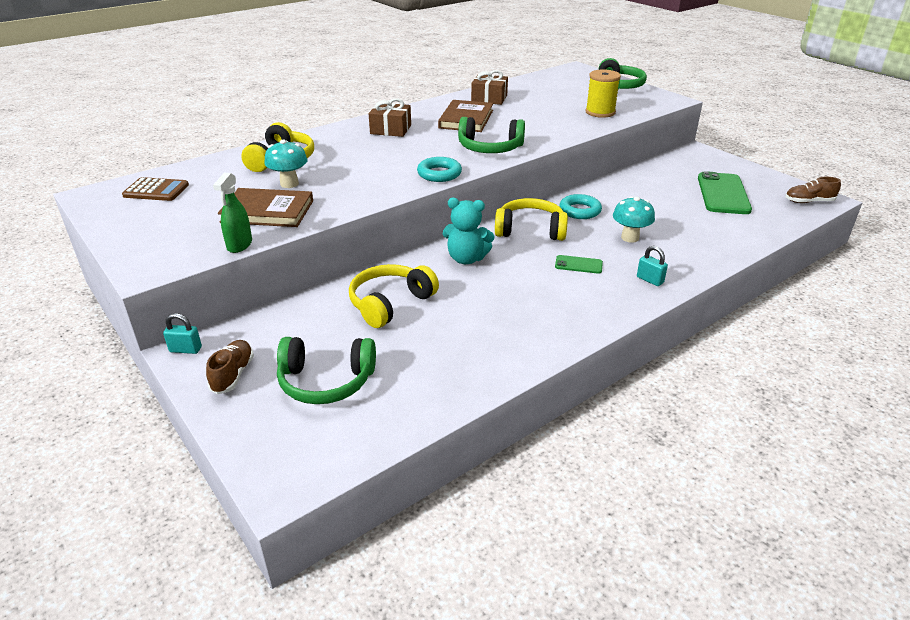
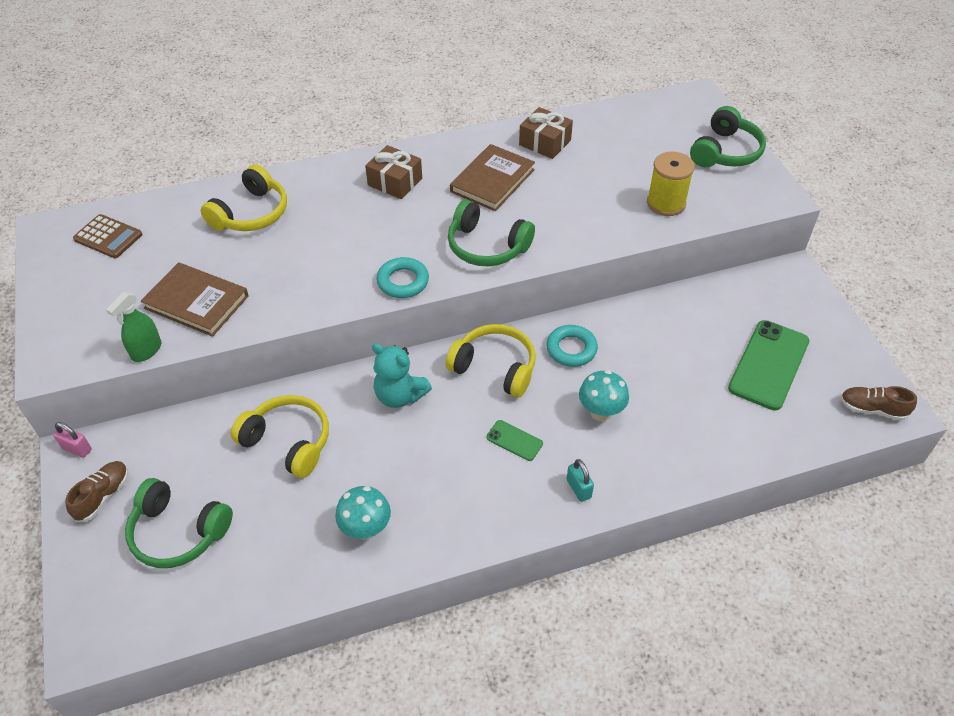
camera: 20 degrees right, 15 degrees up
turquoise padlock [163,313,202,354] -> pink padlock [53,422,92,458]
turquoise mushroom [264,140,308,188] -> turquoise mushroom moved to [335,486,391,540]
yellow headphones [349,264,439,328] -> yellow headphones turned 60 degrees clockwise [231,395,329,478]

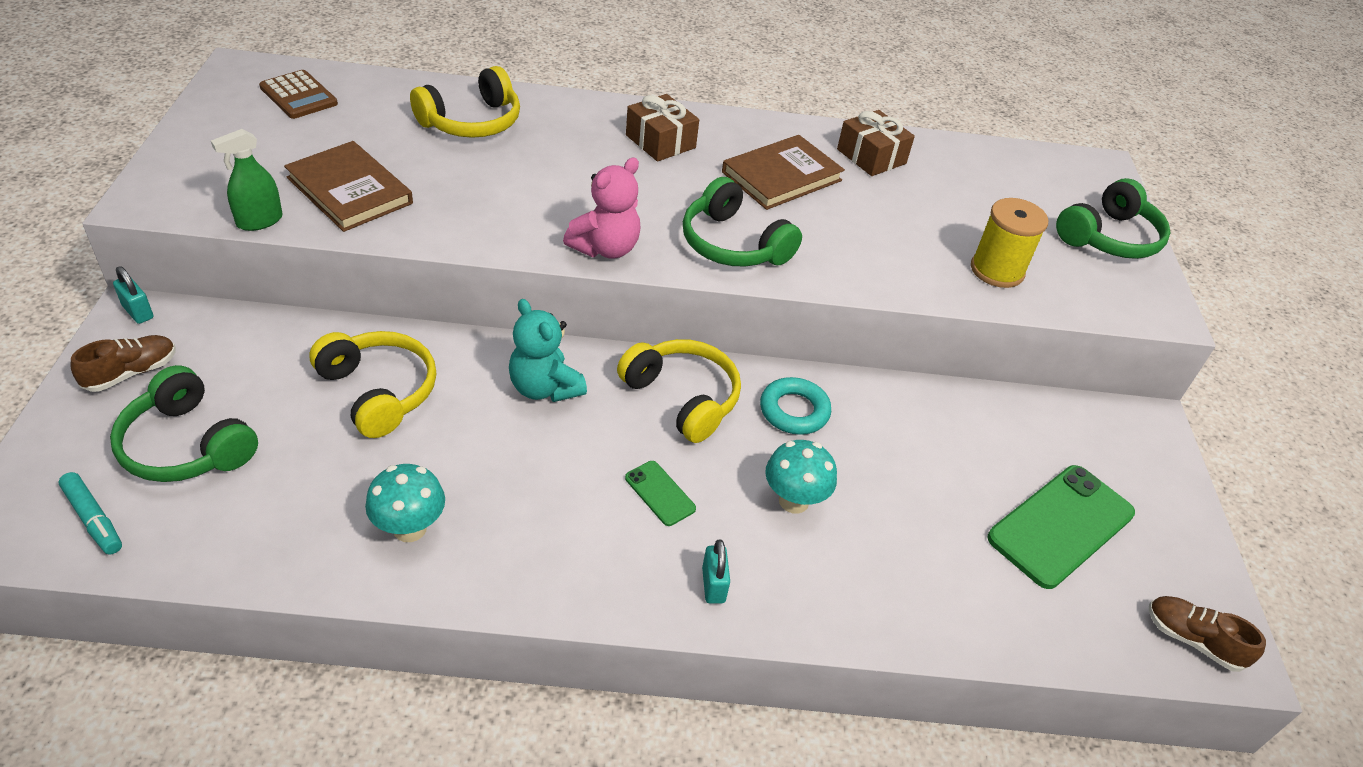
camera: 15 degrees right, 5 degrees down
pink padlock [53,422,92,458] -> turquoise padlock [113,266,153,324]
turquoise ring [377,257,429,298] -> pink teddy bear [563,158,640,259]
none -> turquoise marker [58,472,122,555]

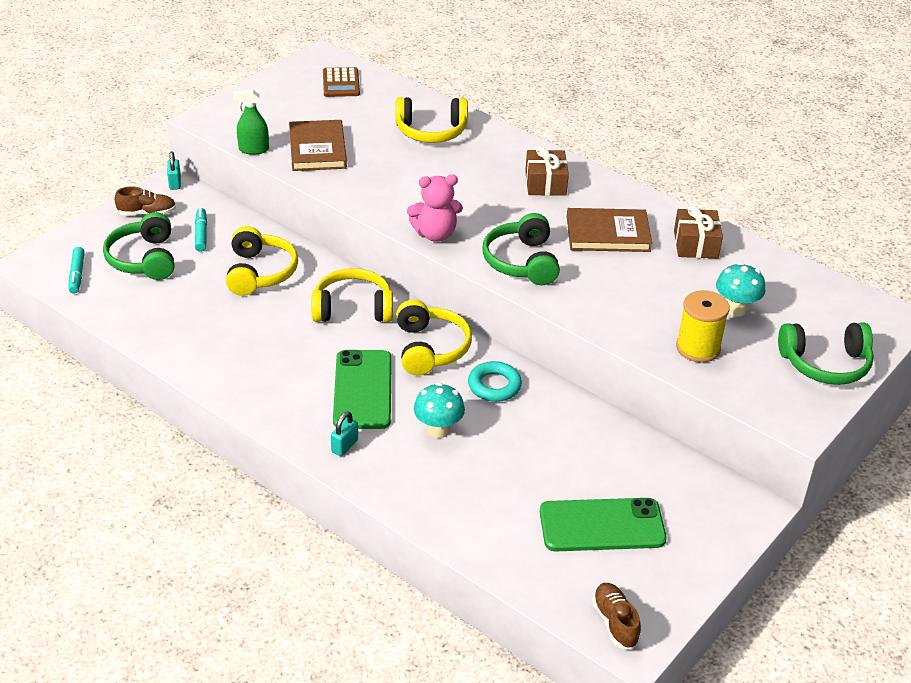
camera: 40 degrees right, 5 degrees down
turquoise mushroom [365,464,445,542] -> turquoise mushroom moved to [716,262,765,317]
turquoise teddy bear [509,299,587,402] -> yellow headphones [311,268,393,322]
green phone [625,461,696,526] -> green phone [333,350,392,429], size x2.10
none -> turquoise marker [195,208,207,252]

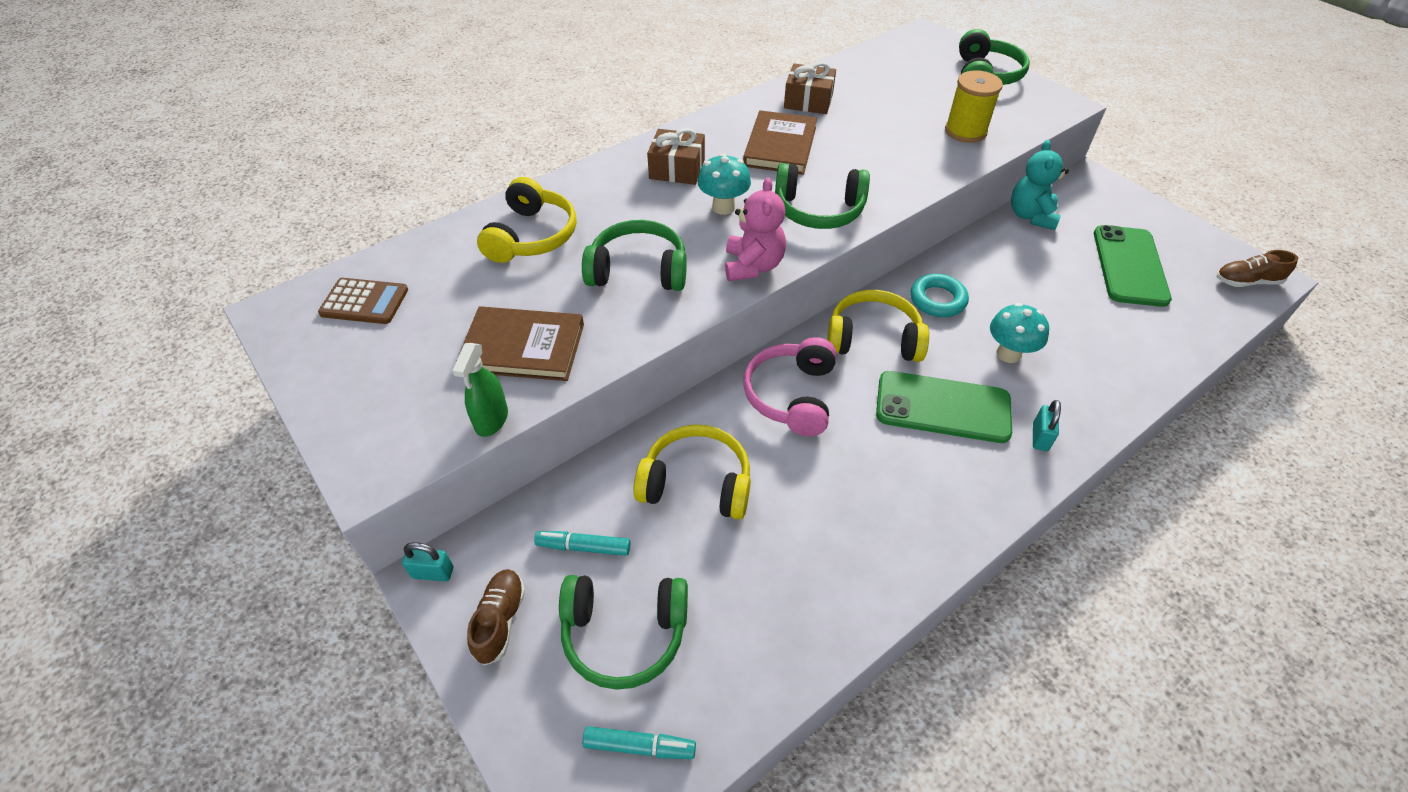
camera: 75 degrees left, 10 degrees up
yellow headphones [311,268,393,322] -> pink headphones [743,337,837,436]
turquoise padlock [331,411,358,456] -> turquoise padlock turned 60 degrees clockwise [1033,400,1061,451]
turquoise mushroom [716,262,765,317] -> turquoise mushroom moved to [697,153,751,215]
none -> green headphones [582,220,687,291]
none -> turquoise teddy bear [1011,140,1069,230]

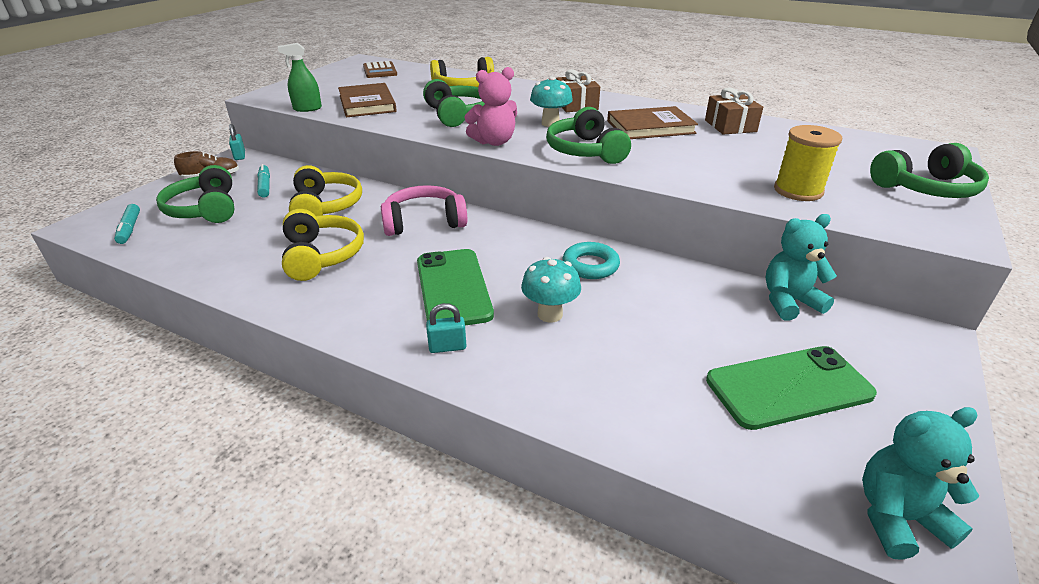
camera: 65 degrees right, 15 degrees down
yellow headphones [827,290,929,362] -> yellow headphones moved to [282,209,364,281]
brown shoe [1216,250,1298,287] -> turquoise teddy bear [862,407,979,560]

